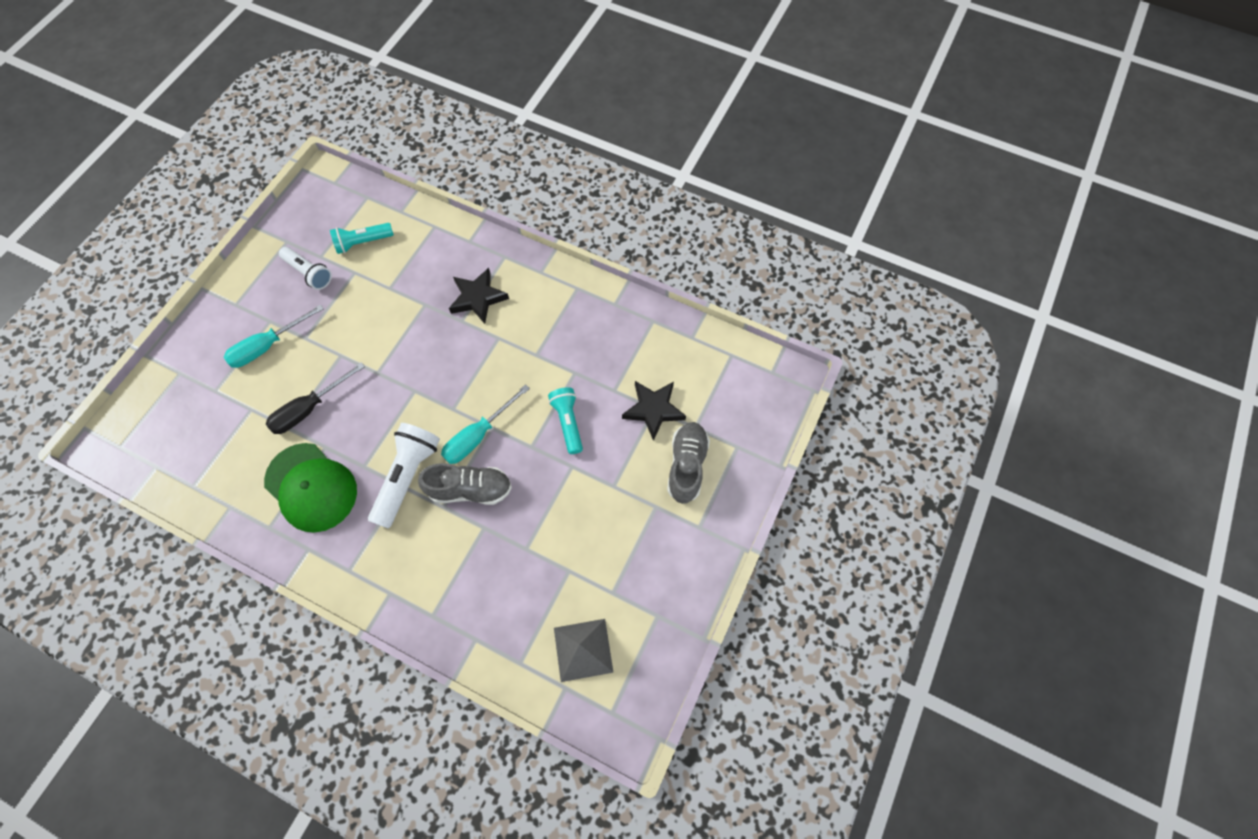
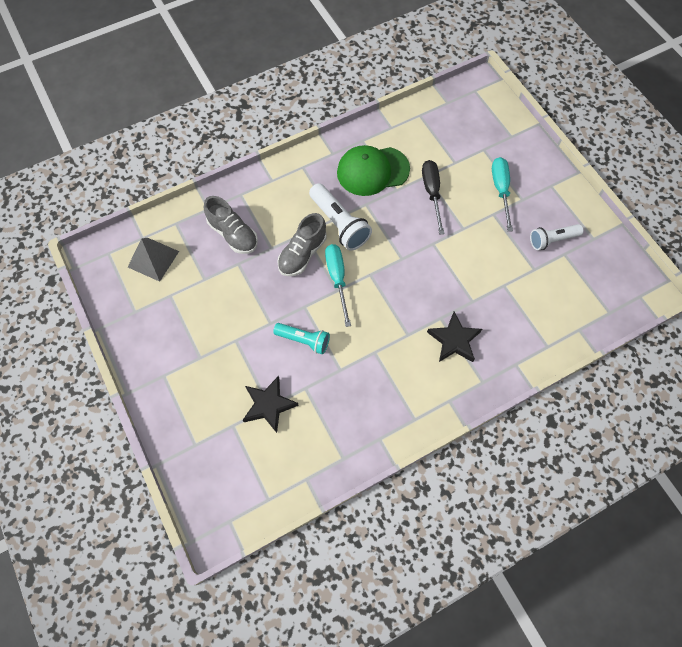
camera: 125 degrees right, 0 degrees up
turquoise flashlight [330,223,394,254] -> none
grey shoe [667,422,710,504] -> grey shoe moved to [204,196,258,254]

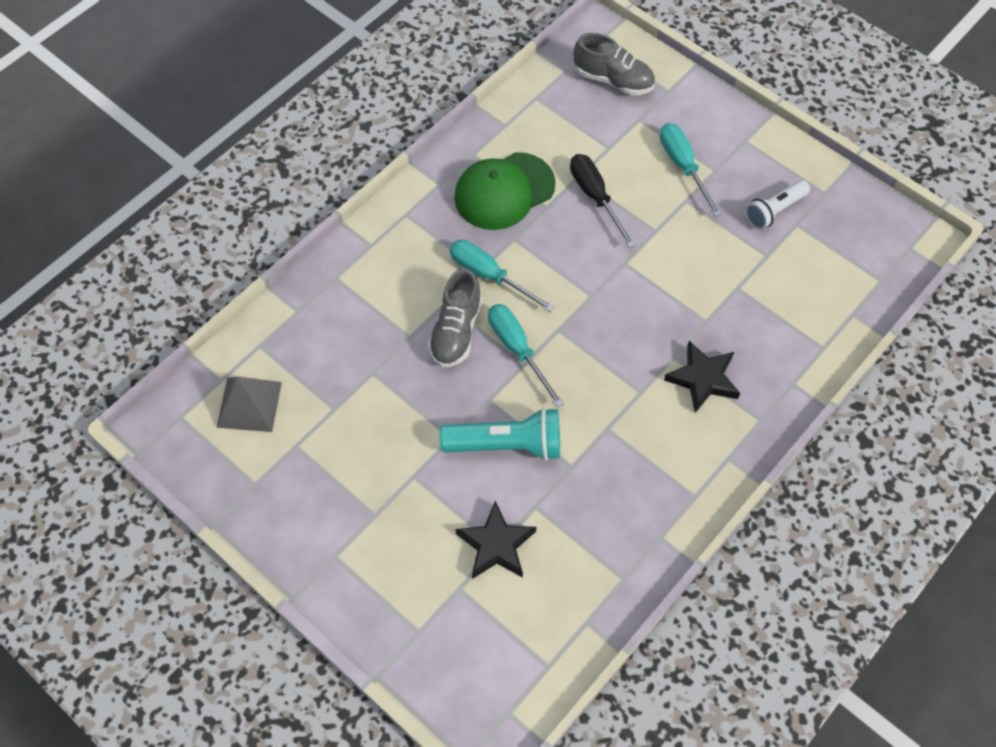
camera: 20 degrees left, 5 degrees down
grey shoe [204,196,258,254] -> grey shoe moved to [574,33,655,96]
turquoise flashlight [273,323,330,354] -> turquoise flashlight [440,407,560,461], size x1.52
white flashlight [309,183,372,251] -> turquoise screwdriver [450,240,554,312]

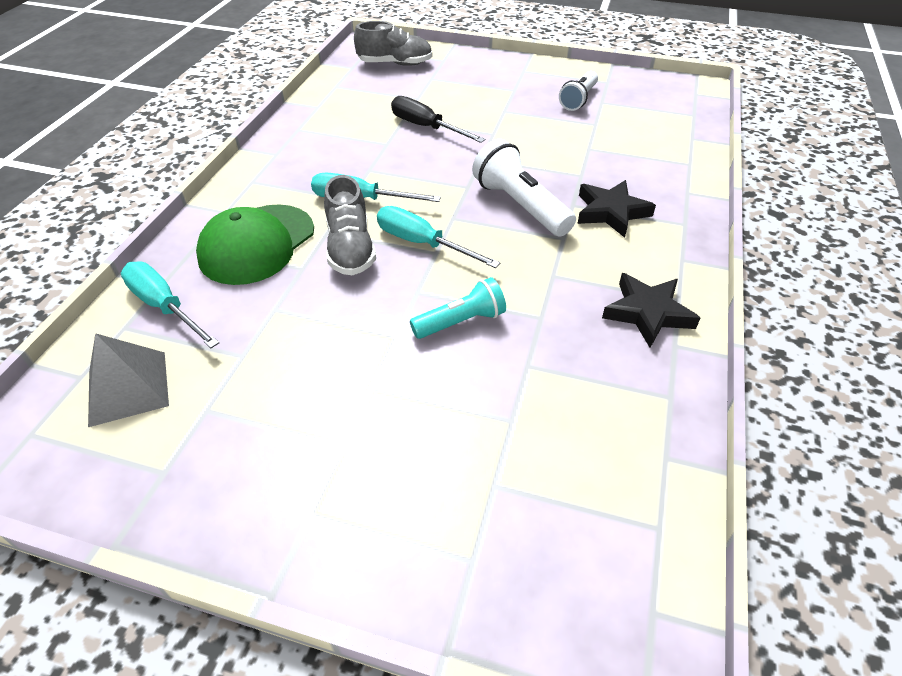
camera: 25 degrees left, 15 degrees down
turquoise flashlight [440,407,560,461] -> turquoise flashlight [410,277,506,339], size x0.66
green cap [454,152,556,230] -> green cap moved to [196,204,314,285]
black star [455,501,536,579] -> black star moved to [602,273,700,348]
turquoise screwdriver [660,123,722,217] -> turquoise screwdriver moved to [121,261,219,348]
none -> white flashlight [472,139,576,237]

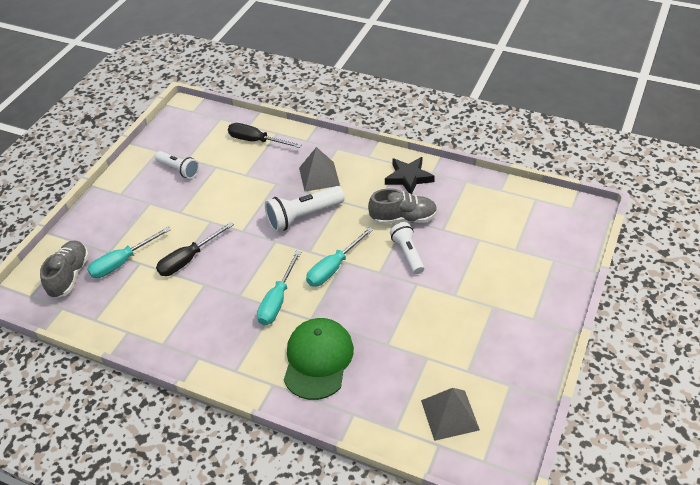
camera: 80 degrees left, 0 degrees up
turquoise screwdriver [121,261,219,348] -> turquoise screwdriver moved to [87,227,171,278]
green cap [196,204,314,285] -> green cap turned 120 degrees counterclockwise [284,318,354,400]
grey shoe [324,175,376,275] -> grey shoe moved to [368,189,437,225]
turquoise flashlight [410,277,506,339] -> white flashlight [390,222,424,274]
black star [577,180,656,238] -> grey pyramid [299,147,340,192]
none -> black screwdriver [228,123,302,148]

